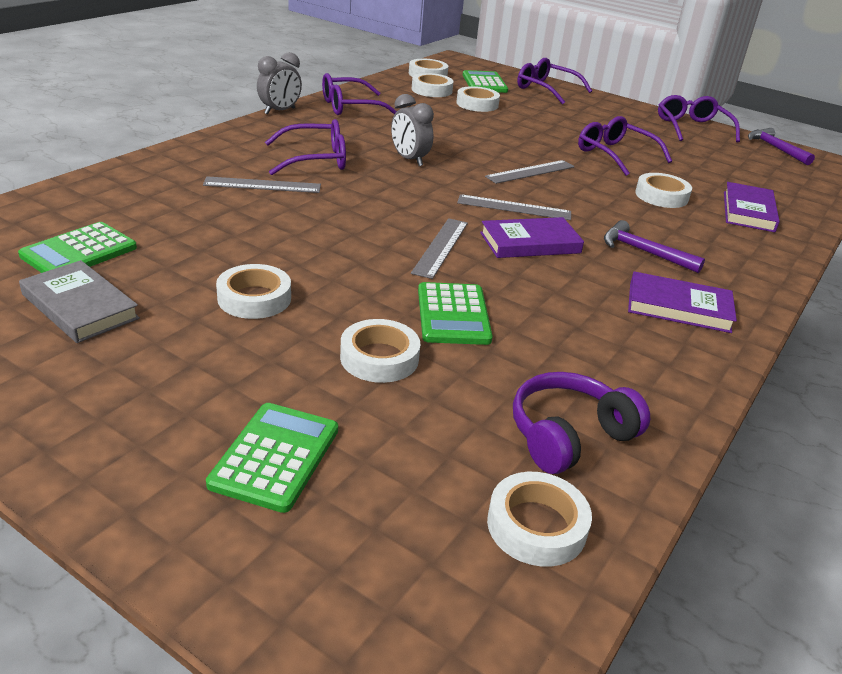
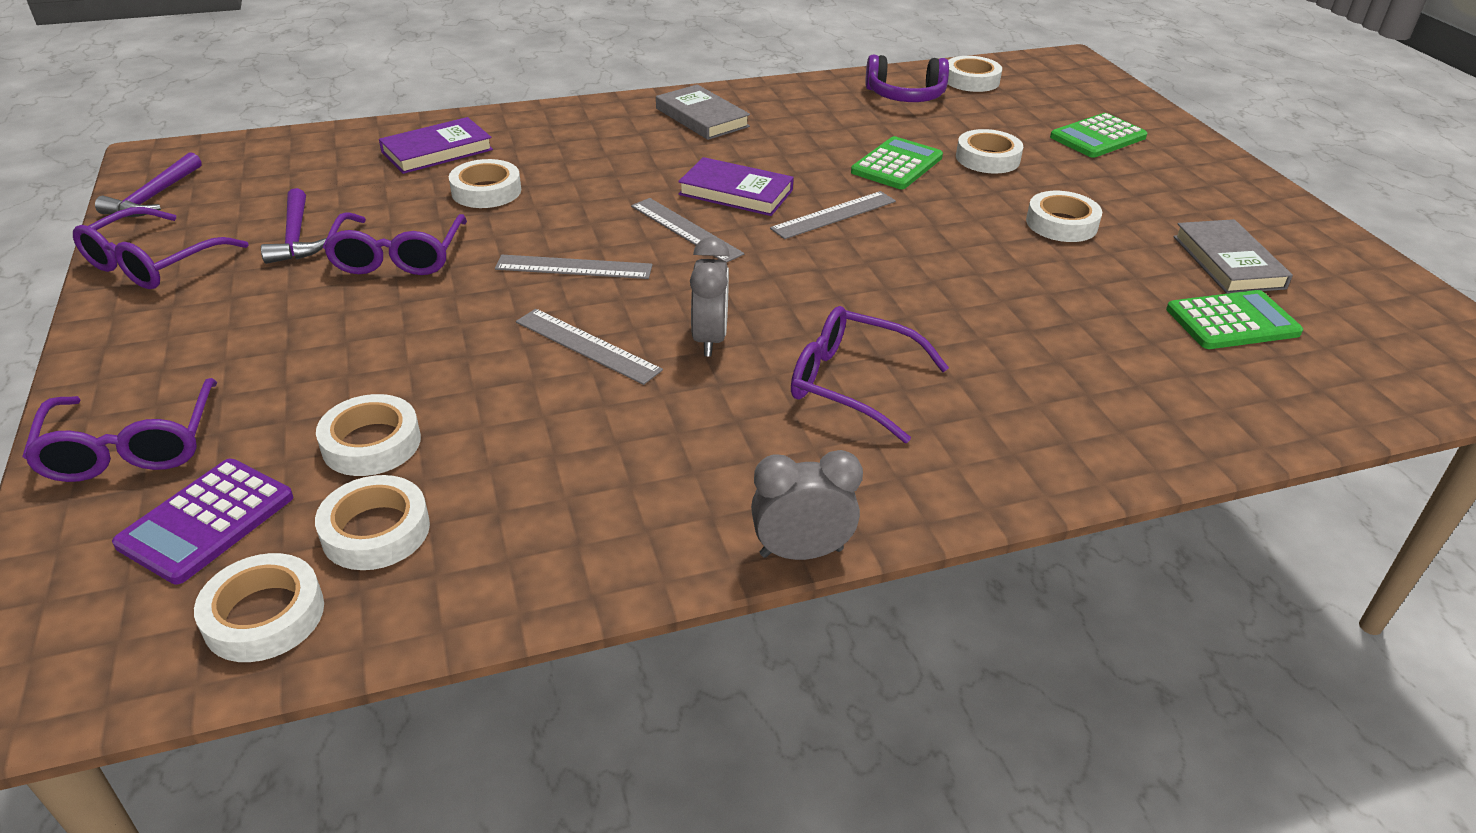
camera: 140 degrees left, 5 degrees up
grey ruler [203,176,321,193] -> grey ruler moved to [516,309,663,385]
purple glasses [322,73,397,115] -> none
green calculator [463,70,508,93] -> purple calculator [112,459,293,584]
purple hammer [604,220,705,273] -> purple hammer moved to [261,188,326,264]
purple book [628,271,737,333] -> grey book [656,84,750,140]

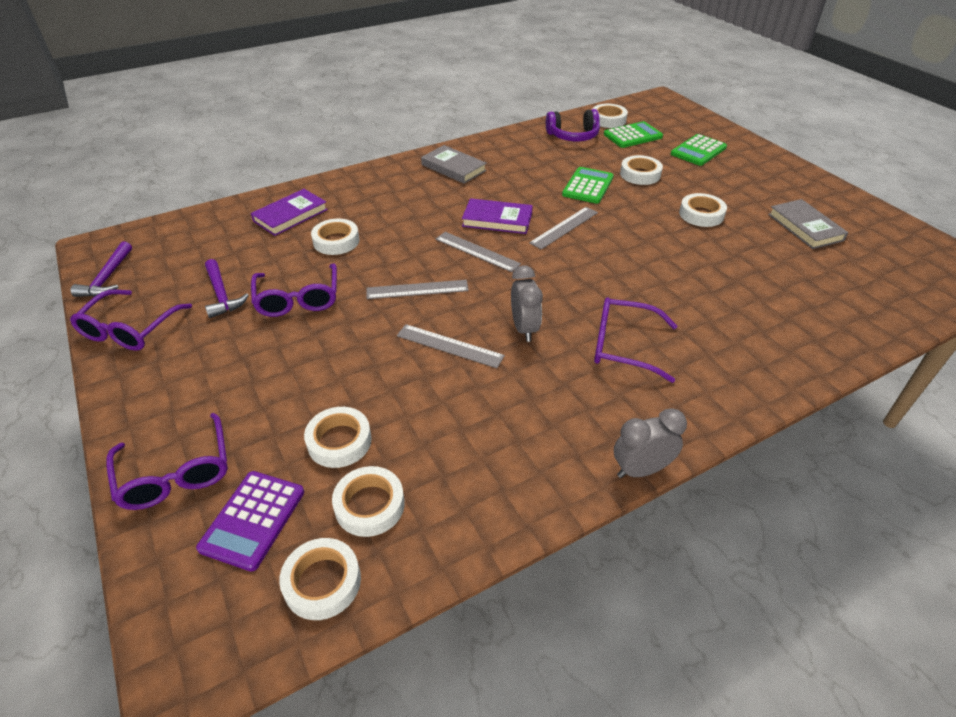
camera: 10 degrees left, 5 degrees up
green calculator [1166,290,1303,349] -> green calculator moved to [604,121,663,148]

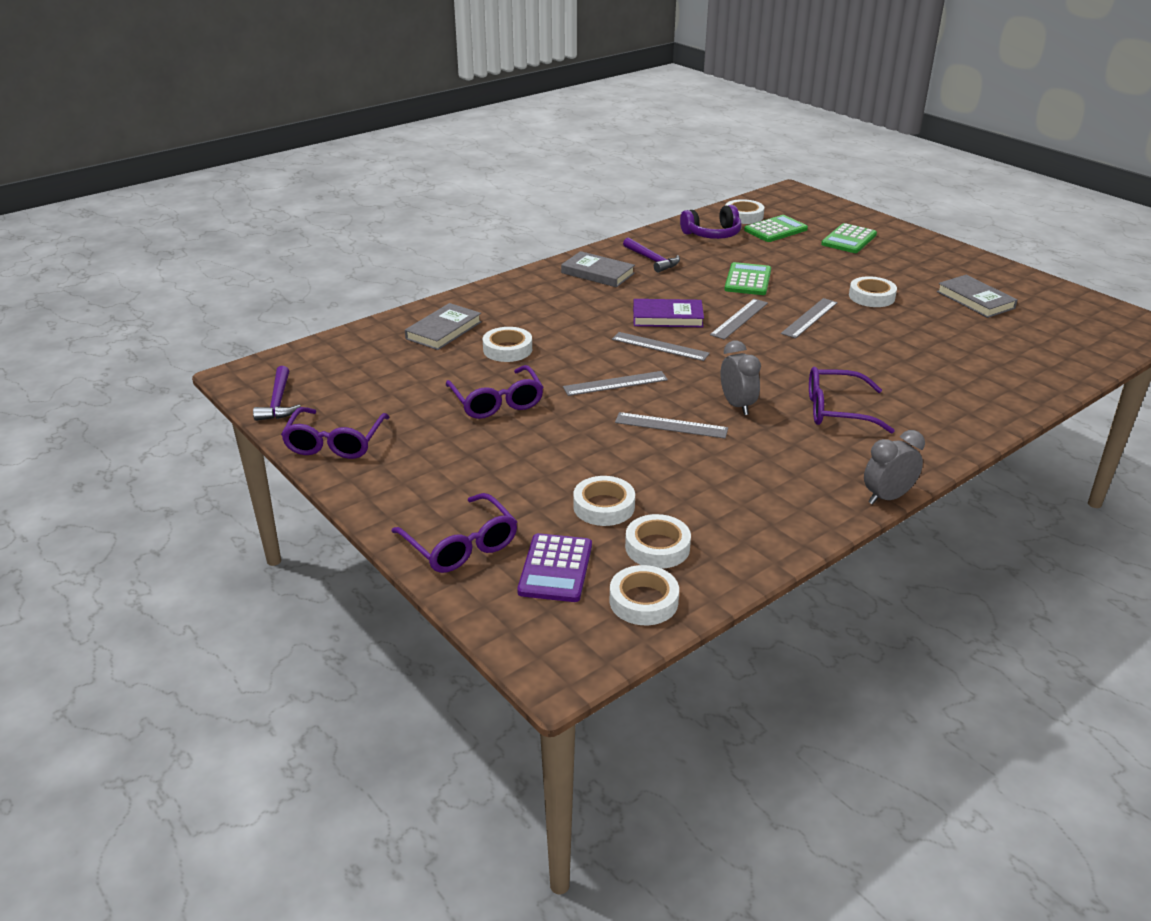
camera: 10 degrees left, 10 degrees down
purple hammer [205,259,249,318] -> purple hammer moved to [623,237,680,273]
purple book [251,189,328,236] -> grey book [405,303,482,350]
white tape [620,155,663,185] -> none
none -> grey ruler [781,298,838,338]

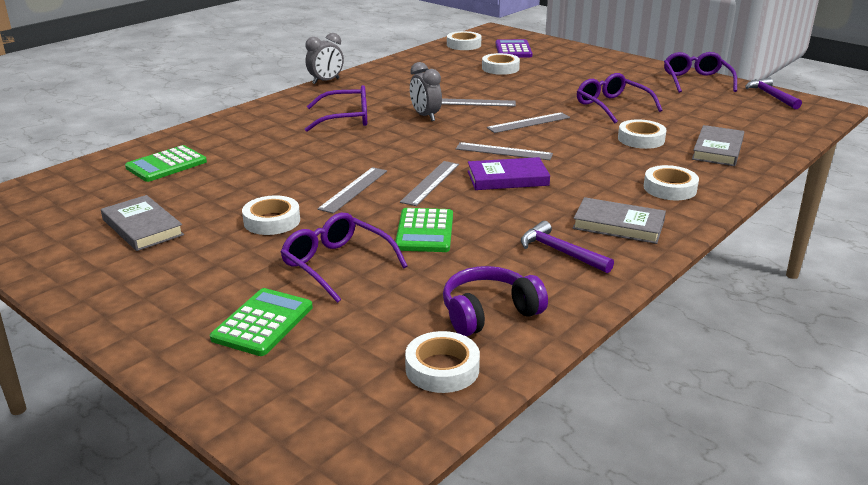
camera: 170 degrees right, 5 degrees down
purple glasses [392,493,518,573] -> purple glasses moved to [280,213,408,303]
white tape [625,514,691,569] -> white tape moved to [644,165,699,200]
green calculator [744,215,808,242] -> green calculator moved to [125,145,207,182]

